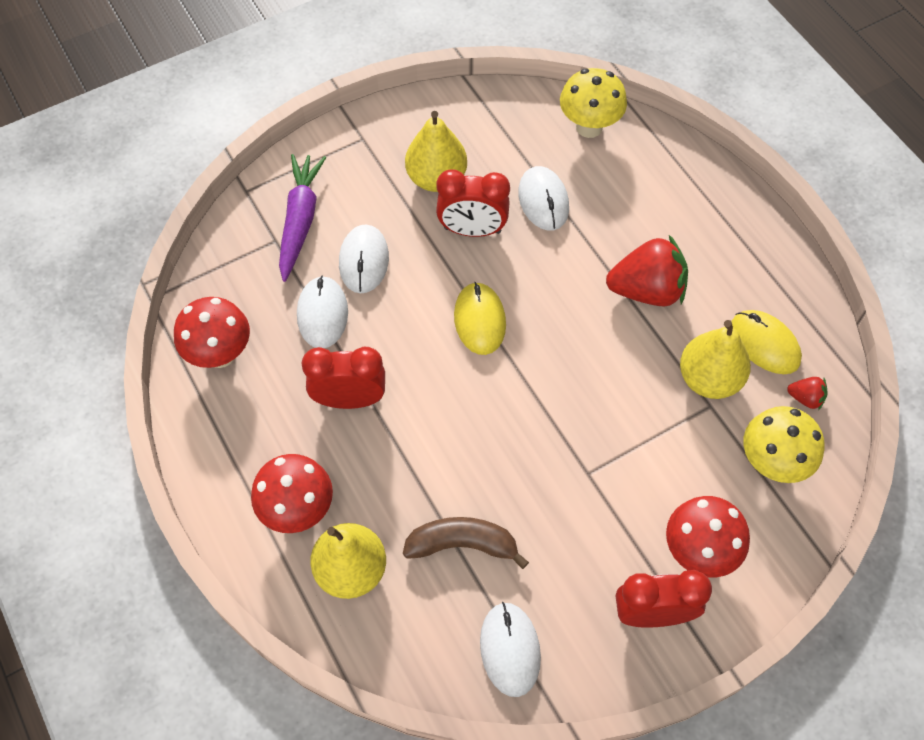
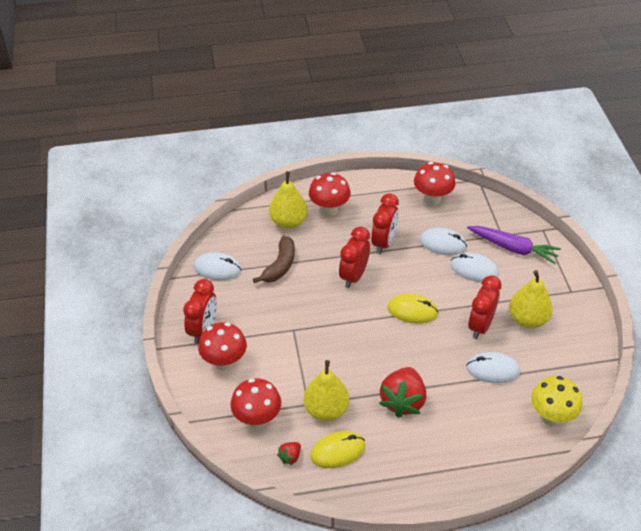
camera: 110 degrees right, 15 degrees down
yellow mushroom [743,406,825,483] -> red mushroom [230,379,281,429]
none -> red clock [339,227,370,288]

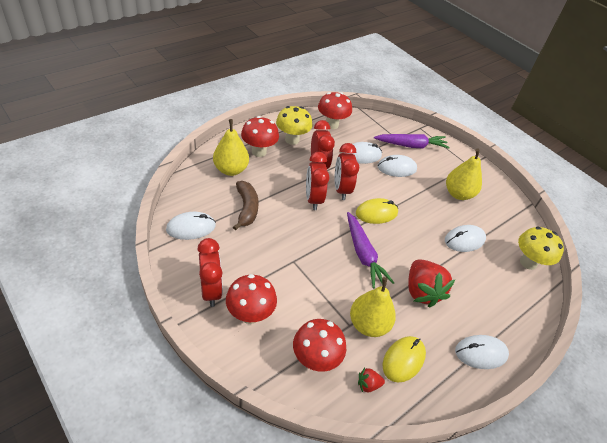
camera: 35 degrees left, 0 degrees up
red strawberry [277,442,301,465] -> red strawberry turned 75 degrees clockwise [358,368,385,392]
red clock [468,275,501,339] -> red clock moved to [335,143,359,200]
none -> yellow mushroom [276,106,312,145]
none -> purple carrot [347,212,394,288]
none -> white mouse [455,335,509,369]

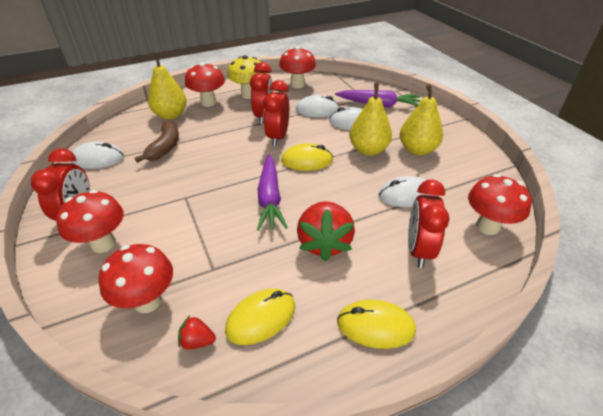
camera: 20 degrees right, 5 degrees down
red clock [306,152,330,210] -> red clock moved to [408,180,449,268]
yellow pear [350,277,396,337] -> yellow pear moved to [349,84,392,156]
white mouse [455,335,509,369] -> yellow mouse [337,300,416,349]
yellow mushroom [518,227,564,270] -> red mushroom [468,174,532,235]

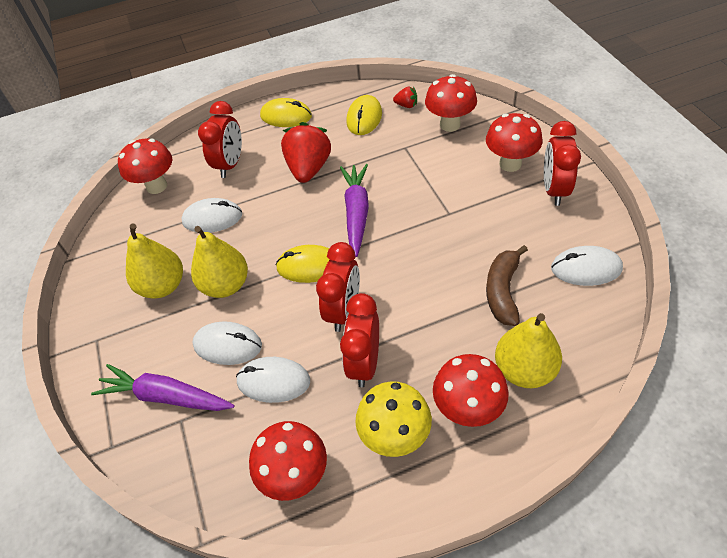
camera: 170 degrees left, 10 degrees up
yellow mouse [225,289,295,345] -> yellow mouse turned 45 degrees counterclockwise [347,95,382,135]

